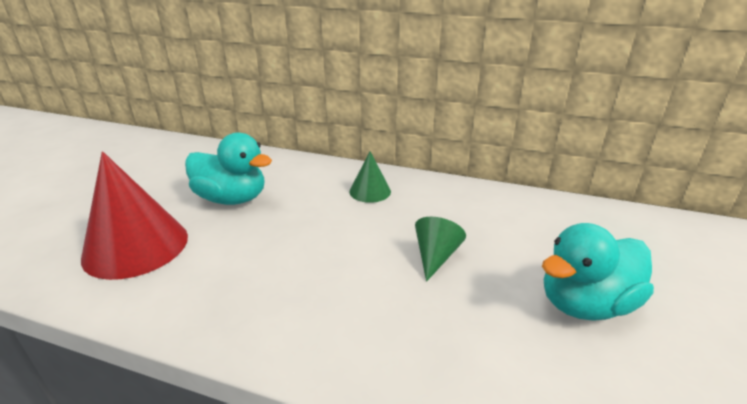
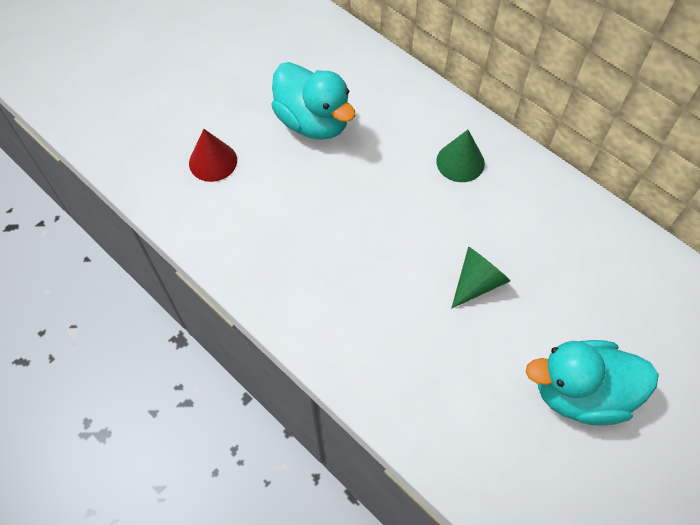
camera: 25 degrees right, 30 degrees up
red cone [81,151,188,280] -> red cone [189,129,237,182], size x0.52

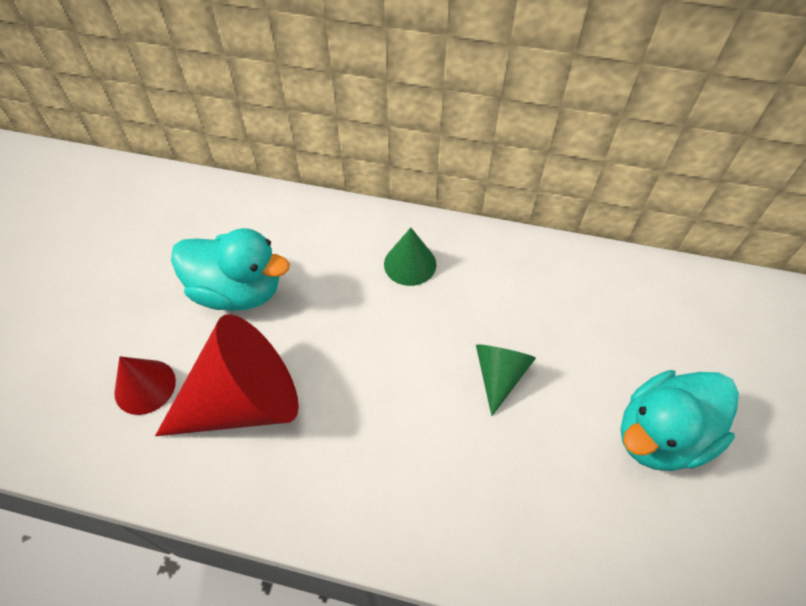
camera: 30 degrees left, 5 degrees down
none -> red cone [155,314,299,436]

